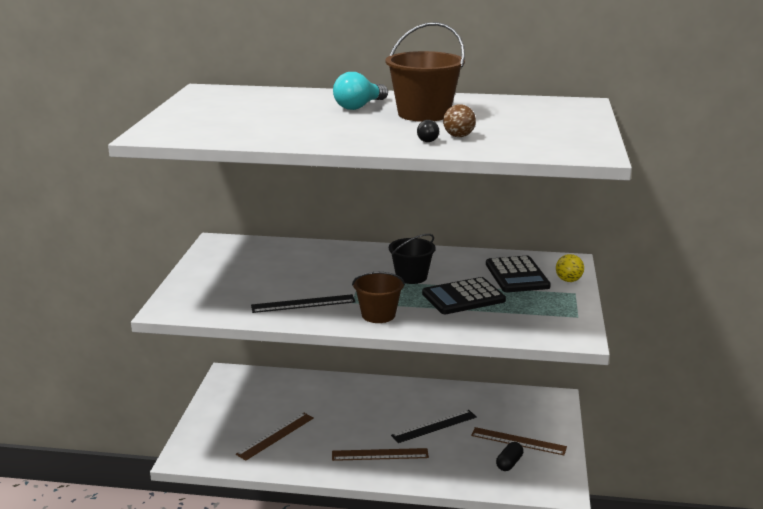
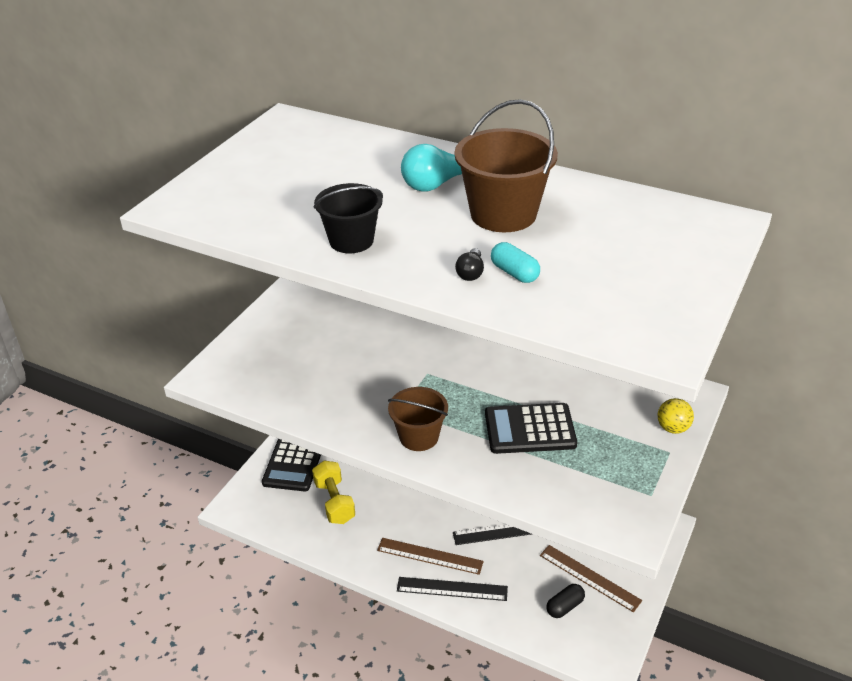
camera: 20 degrees right, 15 degrees up
brown ruler [236,412,314,461] -> yellow dumbbell [312,461,355,524]
black ruler [251,294,356,313] -> black ruler moved to [397,577,508,601]
black bucket [389,234,436,284] -> black bucket moved to [314,183,383,253]
brown ball [443,104,476,137] -> turquoise capsule [491,242,540,283]
black calculator [486,256,551,292] -> black calculator moved to [262,439,321,492]

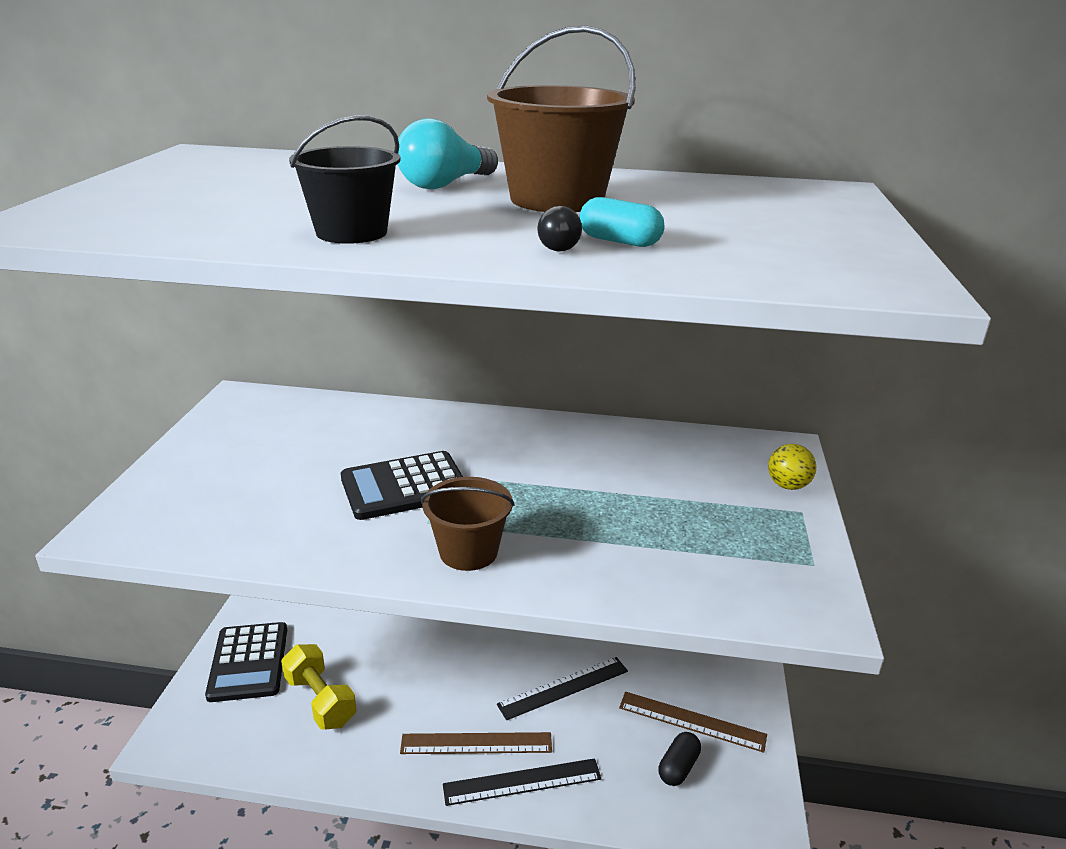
camera: 20 degrees left, 10 degrees down
black calculator [485,403,577,454] -> black calculator moved to [341,451,463,520]

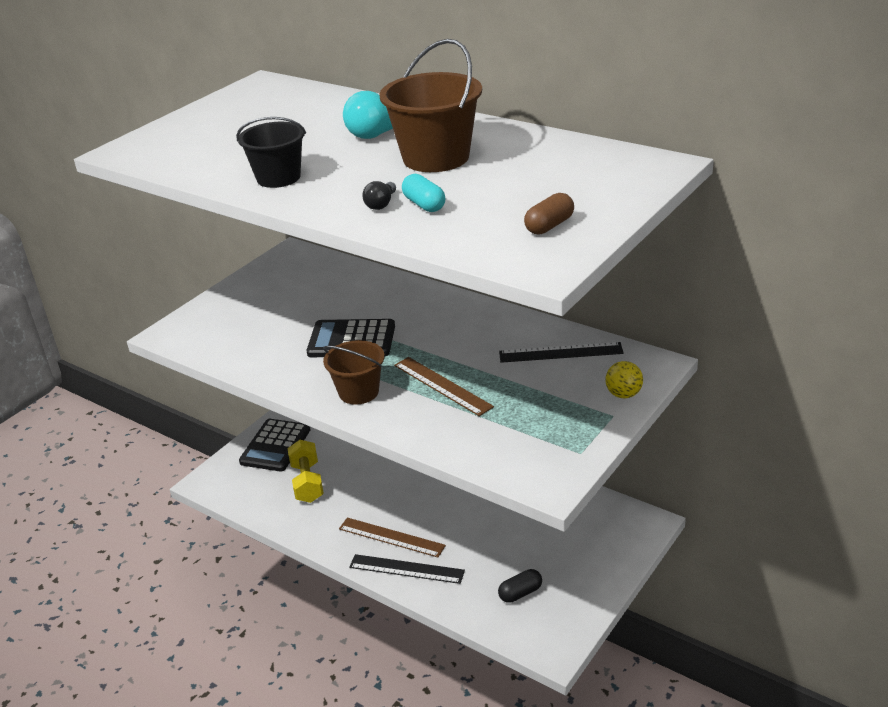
camera: 30 degrees right, 5 degrees up
black ruler [497,657,628,720] -> black ruler moved to [499,342,624,363]
brown ruler [619,692,767,753] -> brown ruler moved to [394,357,494,416]
none -> brown capsule [524,193,574,235]

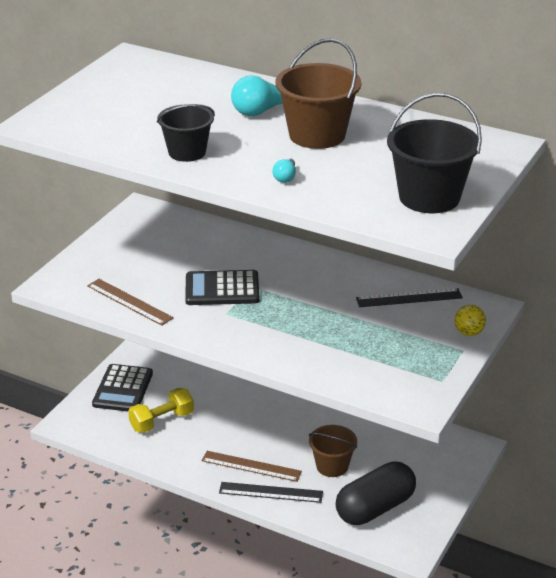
camera: 10 degrees left, 0 degrees up
yellow dumbbell [287,440,324,503] -> yellow dumbbell turned 75 degrees clockwise [128,388,194,433]
brown bucket [323,340,385,405] -> brown bucket moved to [309,425,357,477]
black light bulb [362,181,396,210] -> turquoise light bulb [272,158,296,183]
brown ruler [394,357,494,416] -> brown ruler moved to [87,279,174,326]
turquoise capsule [402,174,445,212] -> none
black capsule [498,569,542,603] -> black capsule [336,461,416,525], size x2.19
brown capsule [524,193,574,235] -> black bucket [387,93,482,213]

